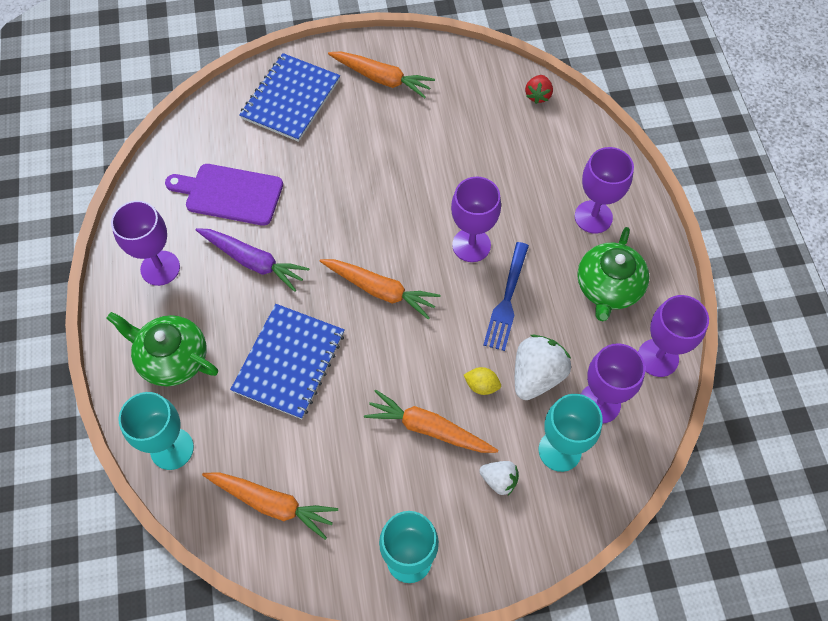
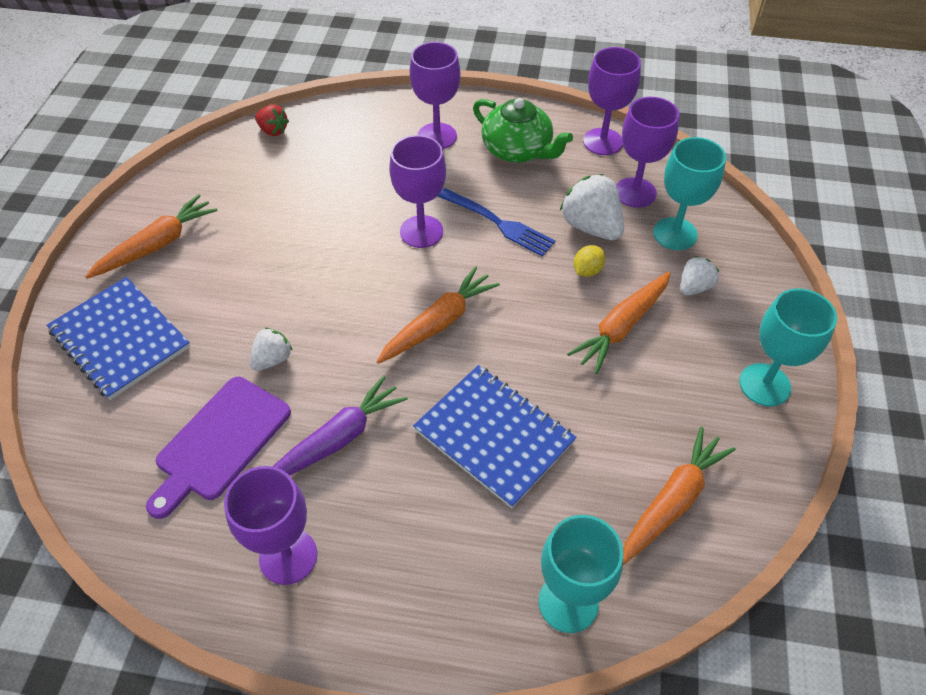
camera: 70 degrees left, 10 degrees down
green teapot [106,312,218,386] -> none
none -> white strawberry [250,327,293,371]

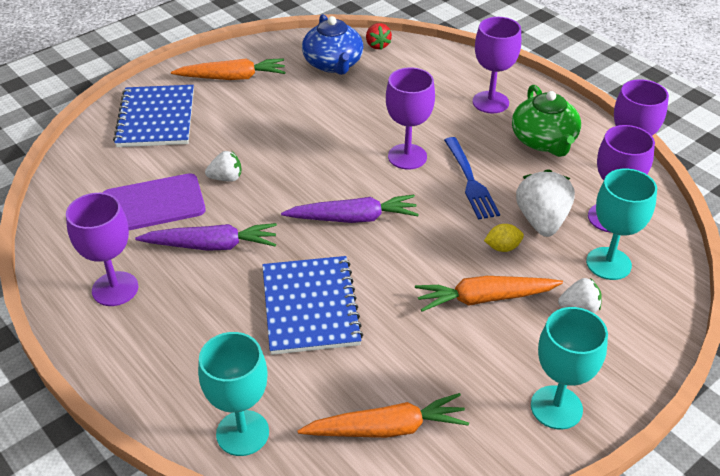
camera: 40 degrees right, 10 degrees down
orange carrot [376,266,500,364] -> purple carrot [281,195,419,223]
none -> blue teapot [302,14,363,75]

